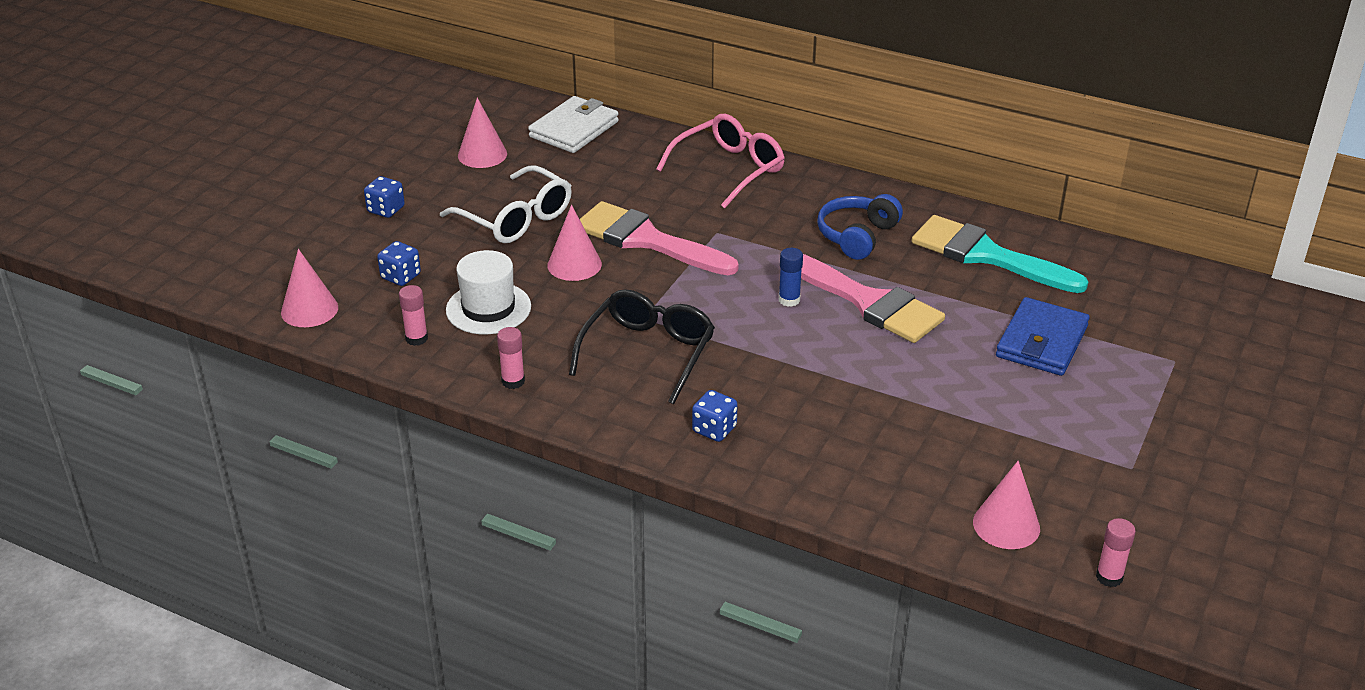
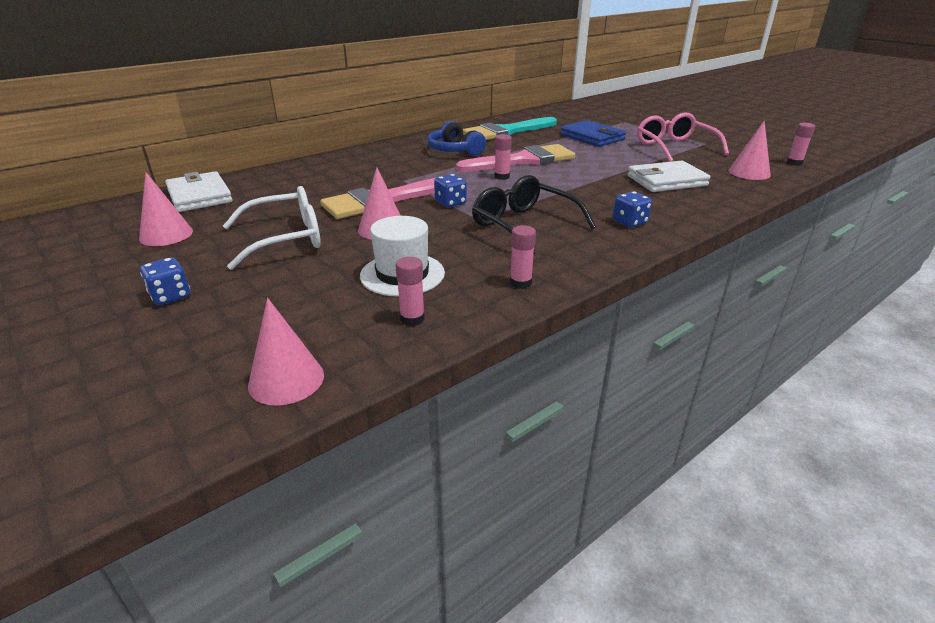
camera: 65 degrees left, 5 degrees down
blue dice [377,241,421,286] -> blue dice moved to [434,174,467,207]
pink glasses [656,114,785,208] -> pink glasses moved to [637,112,729,162]
blue glue stick [779,248,803,307] -> pink glue stick [495,134,512,180]
none -> white wallet [628,161,711,192]

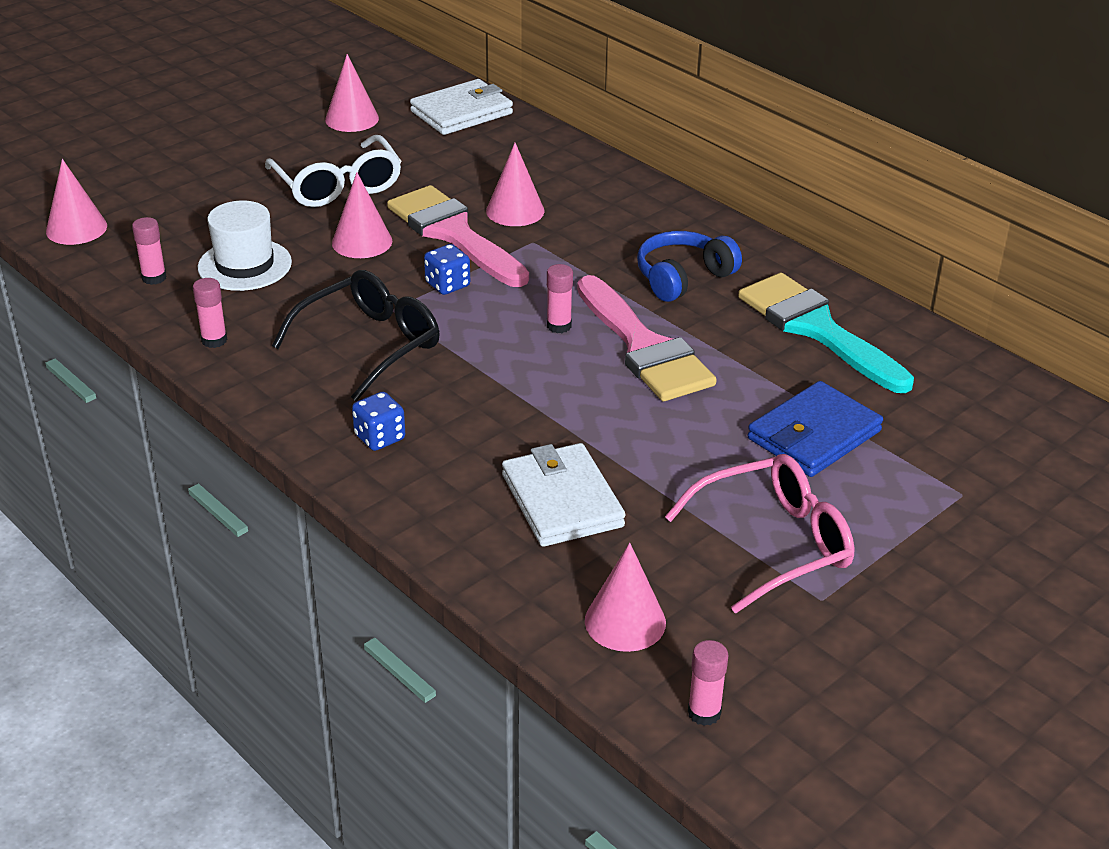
camera: 85 degrees right, 5 degrees up
blue dice [140,257,190,305] -> none
none -> pink cone [486,143,544,226]

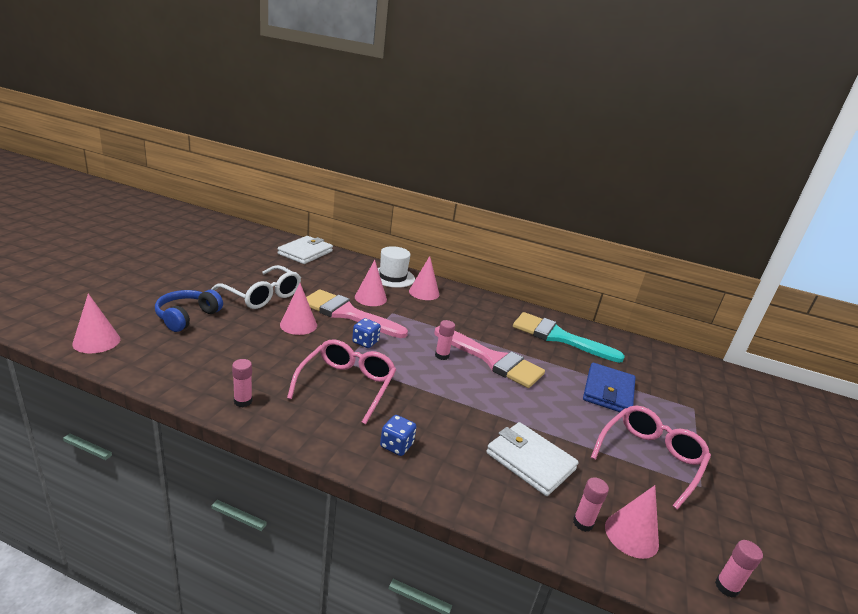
camera: 30 degrees left, 10 degrees down
pink glue stick [132,217,166,285] -> pink glue stick moved to [573,477,609,532]
white hat [198,201,292,291] -> white hat moved to [378,246,415,288]
black glasses [272,270,440,401] -> pink glasses [287,339,396,424]
pink cone [325,54,379,132] -> pink cone moved to [409,256,439,300]
blue headphones [637,231,742,302] -> blue headphones moved to [155,290,223,332]

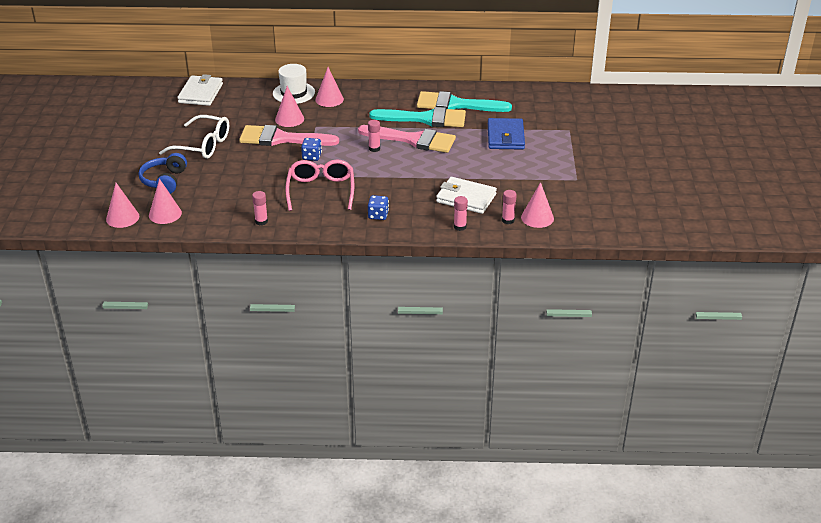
camera: 15 degrees left, 10 degrees up
pink cone [280,283,317,335] -> pink cone moved to [149,179,182,224]
pink glasses [591,405,711,510] -> none
pink glue stick [715,540,763,598] -> pink glue stick moved to [454,196,468,231]
none -> turquoise brush [369,107,466,127]

